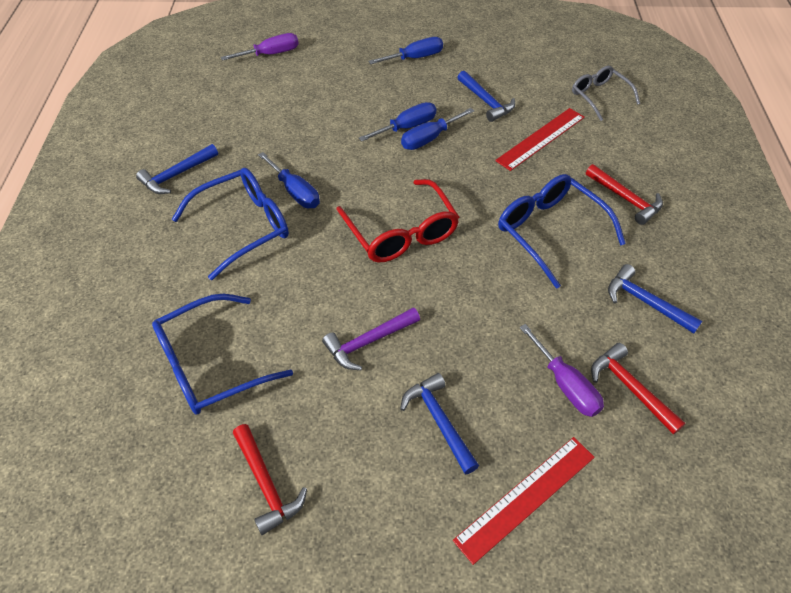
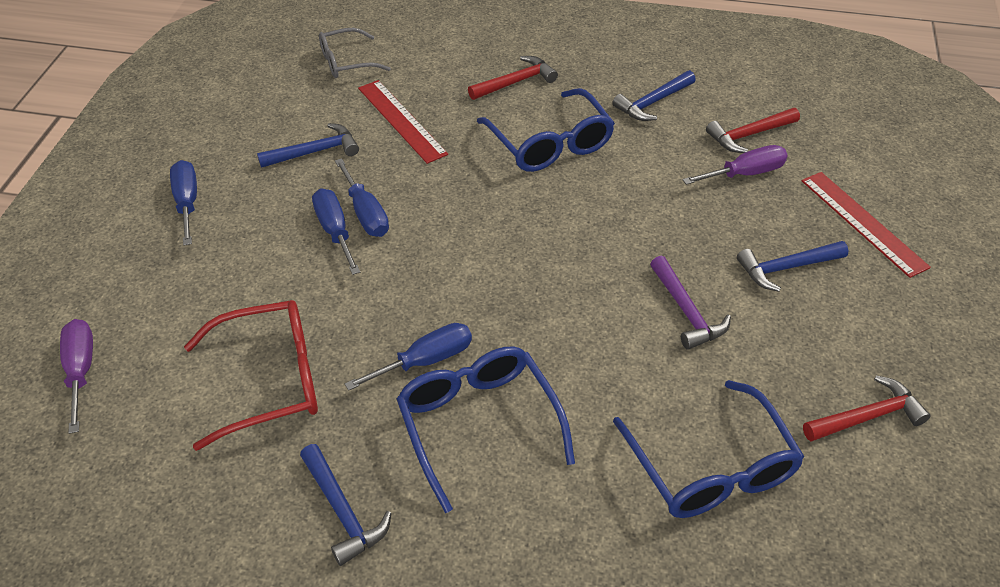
camera: 80 degrees left, 5 degrees down
red glasses [336,179,459,262] -> red glasses moved to [184,300,318,451]
blue glasses [498,174,626,289] -> blue glasses turned 90 degrees counterclockwise [477,88,615,172]

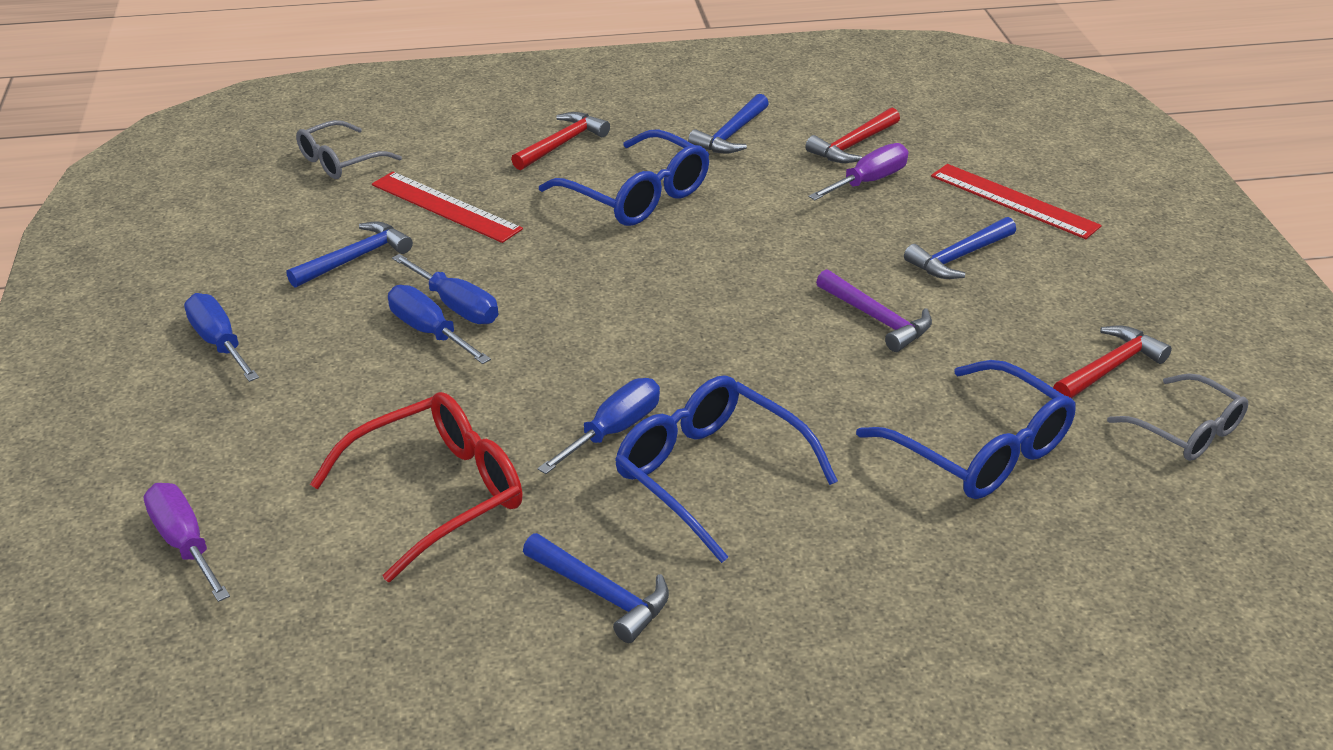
camera: 20 degrees left, 10 degrees down
none -> grey glasses [1107,373,1248,461]

